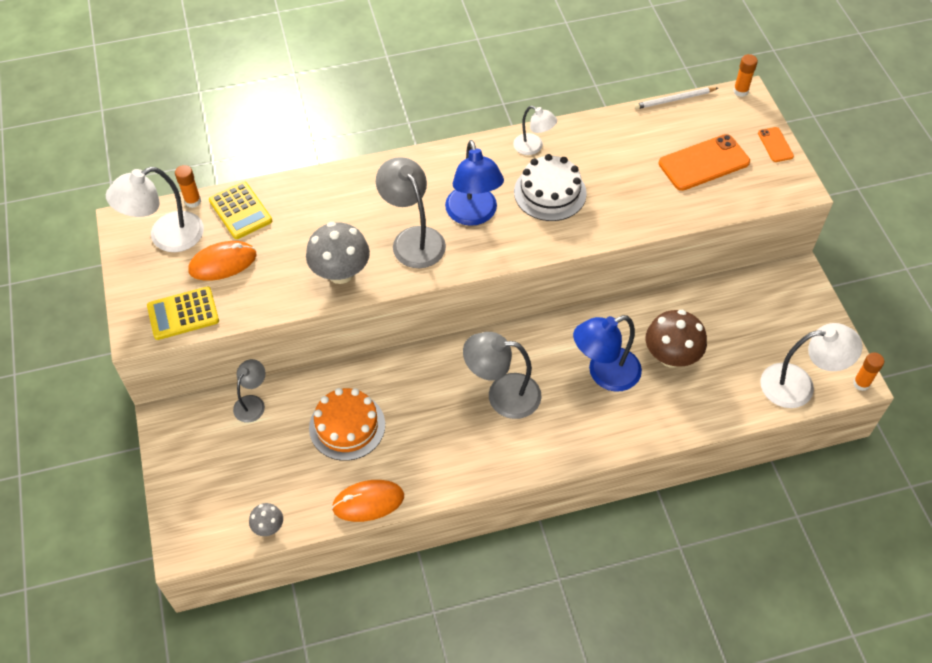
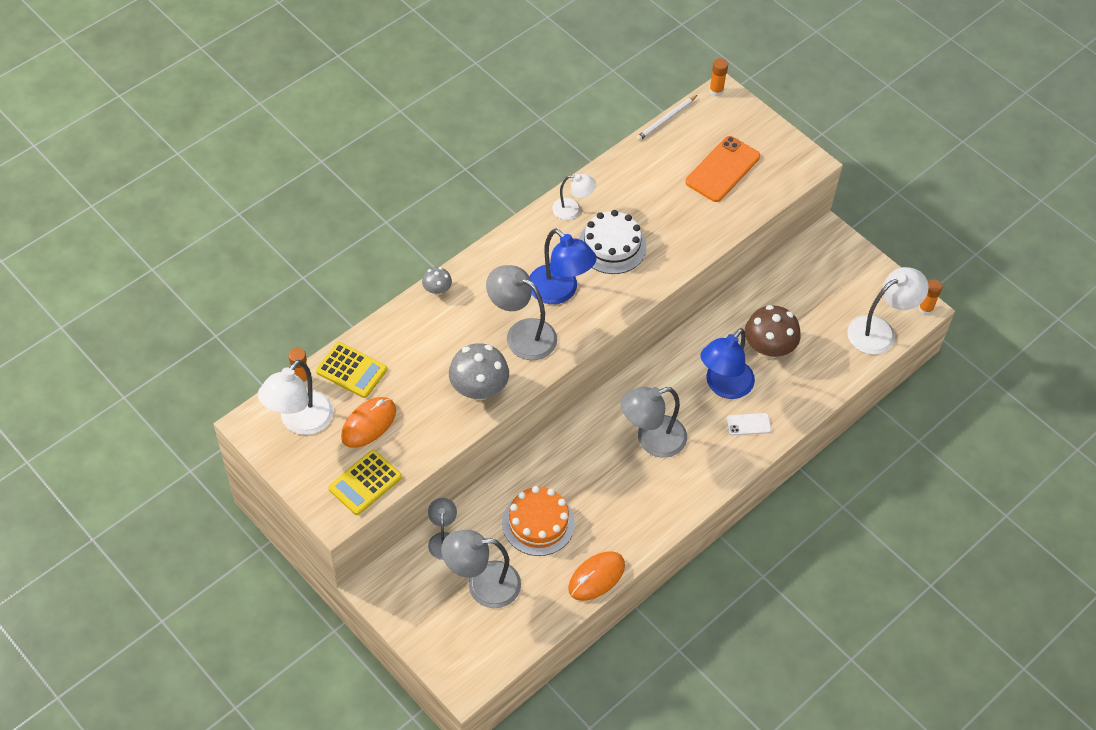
camera: 30 degrees left, 0 degrees up
grey mushroom [249,503,283,536] -> grey mushroom moved to [422,267,452,296]
orange phone [758,127,794,162] -> none
none -> grey lamp [441,530,521,608]
none -> white phone [727,413,771,435]

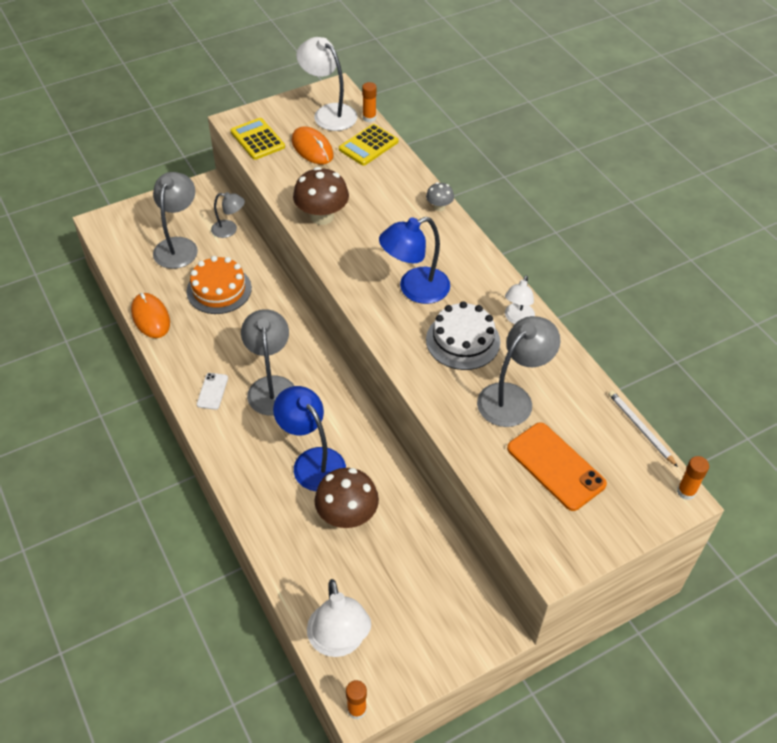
camera: 105 degrees right, 5 degrees down
grey mushroom [449,343,509,401] -> brown mushroom [293,167,349,225]
grey lamp [486,265,557,360] -> grey lamp moved to [477,316,561,427]
white phone [727,413,771,435] -> white phone moved to [197,373,228,410]

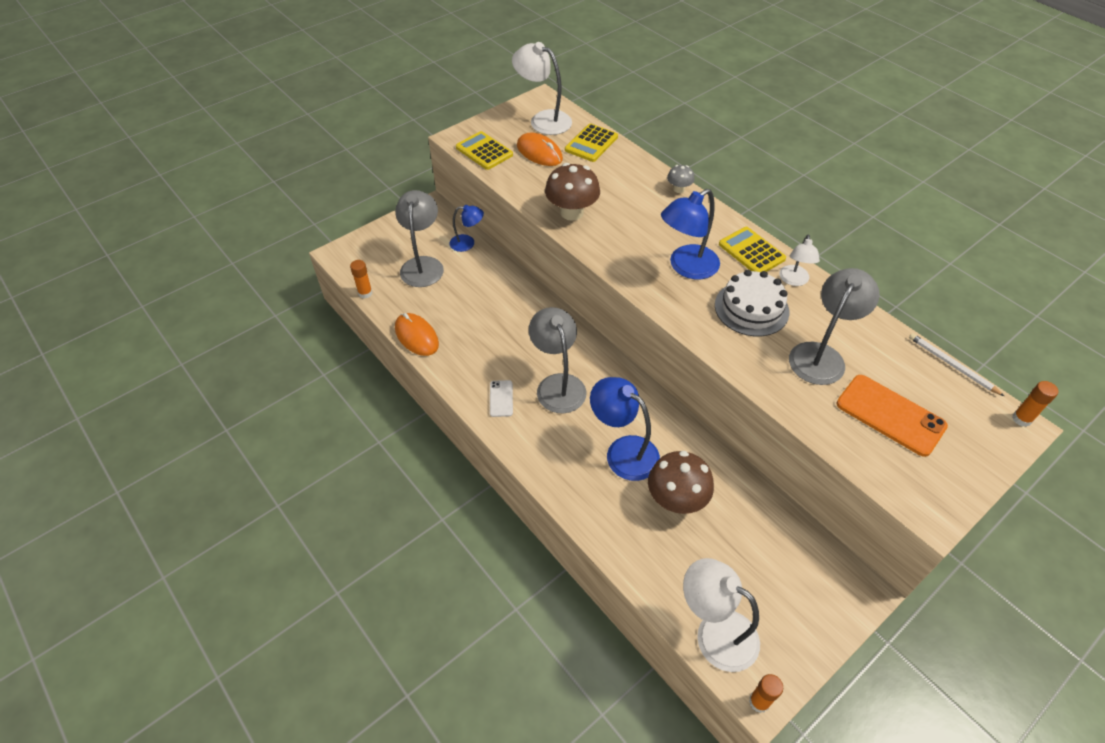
camera: 10 degrees left, 0 degrees up
orange cake [187,256,252,314] -> none
grey lamp [211,192,245,238] -> blue lamp [450,205,484,252]
white lamp [307,579,371,657] -> white lamp turned 150 degrees clockwise [683,558,760,672]
orange glue stick [362,82,377,123] -> orange glue stick moved to [350,260,372,298]
none -> yellow calculator [719,227,786,272]

